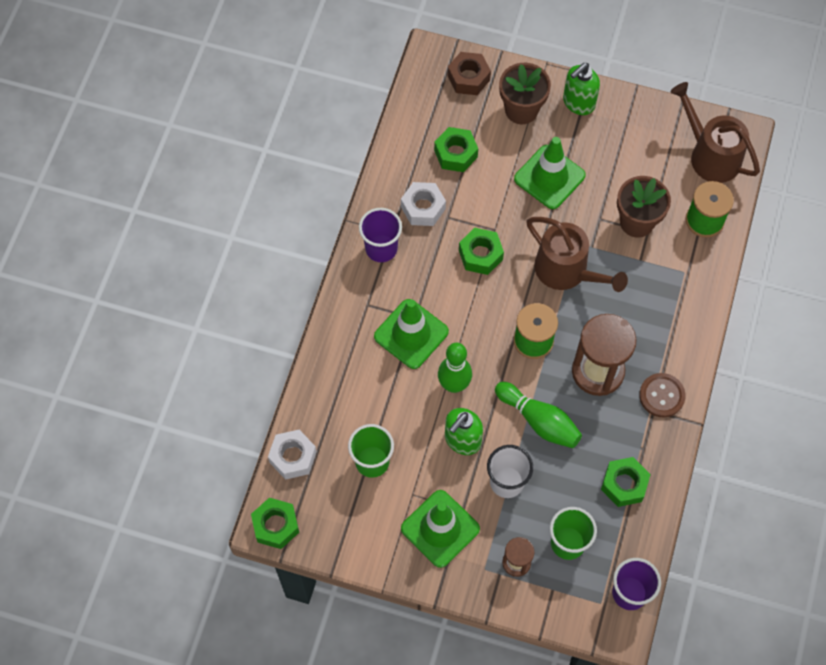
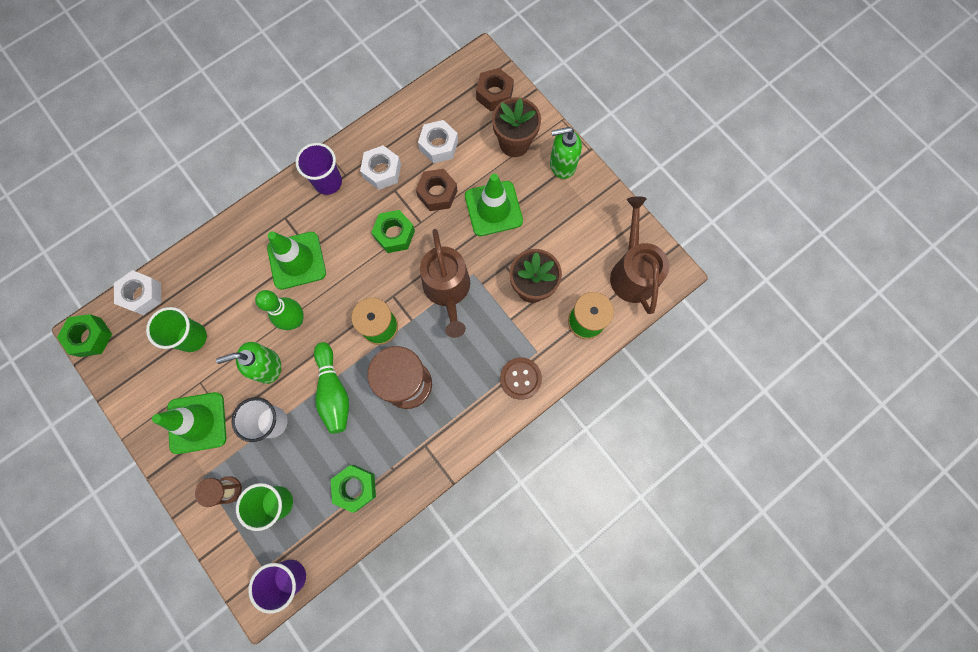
camera: 35 degrees right, 10 degrees up
green nut [434,127,478,172] -> white nut [418,120,458,163]
brown button [639,373,686,418] -> brown button moved to [500,358,542,400]
none -> brown nut [416,169,457,211]

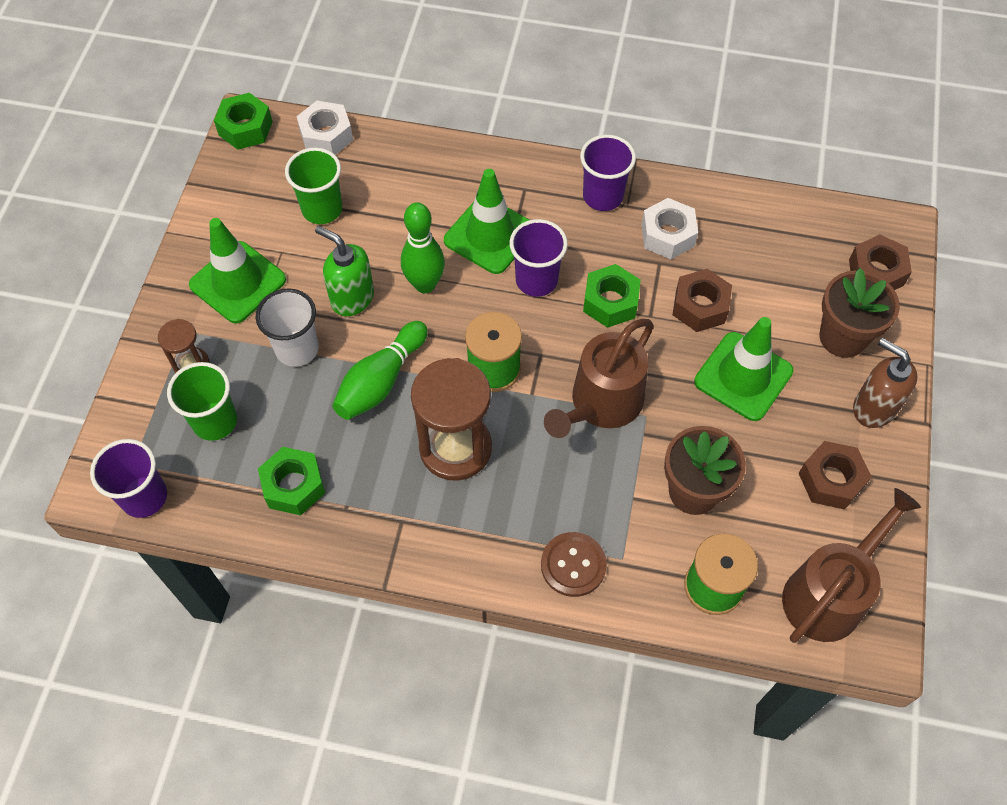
camera: 50 degrees right, 15 degrees down
white nut [418,120,458,163] -> none
green soap dispenser [550,127,582,179] -> brown soap dispenser [853,338,918,428]
none -> purple cup [509,219,568,297]
none -> brown nut [799,441,872,510]

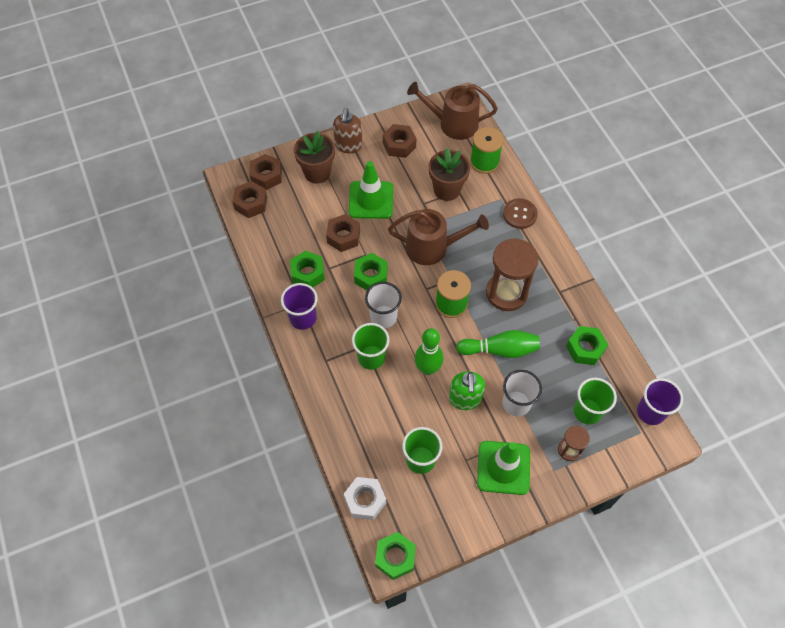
camera: 125 degrees left, 0 degrees up
green traffic cone [444,169,529,274] -> green cup [352,323,390,370]
purple cup [509,219,568,297] -> white cup [365,282,402,328]
white nut [641,198,698,259] -> green nut [290,251,325,288]
none -> brown nut [232,181,267,218]

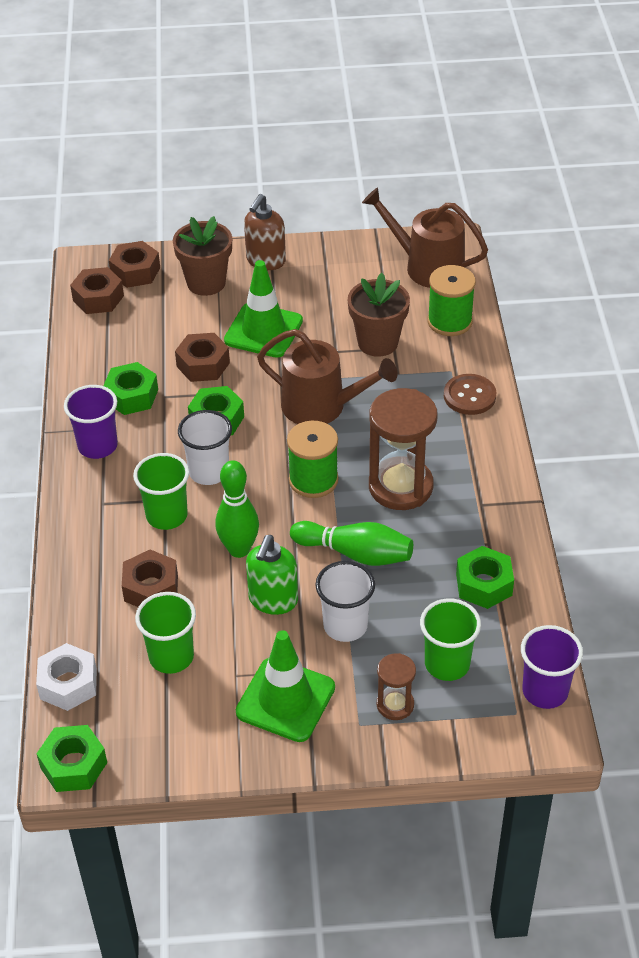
camera: 20 degrees right, 15 degrees down
brown nut [383,124,417,158] -> brown nut moved to [122,550,178,607]

